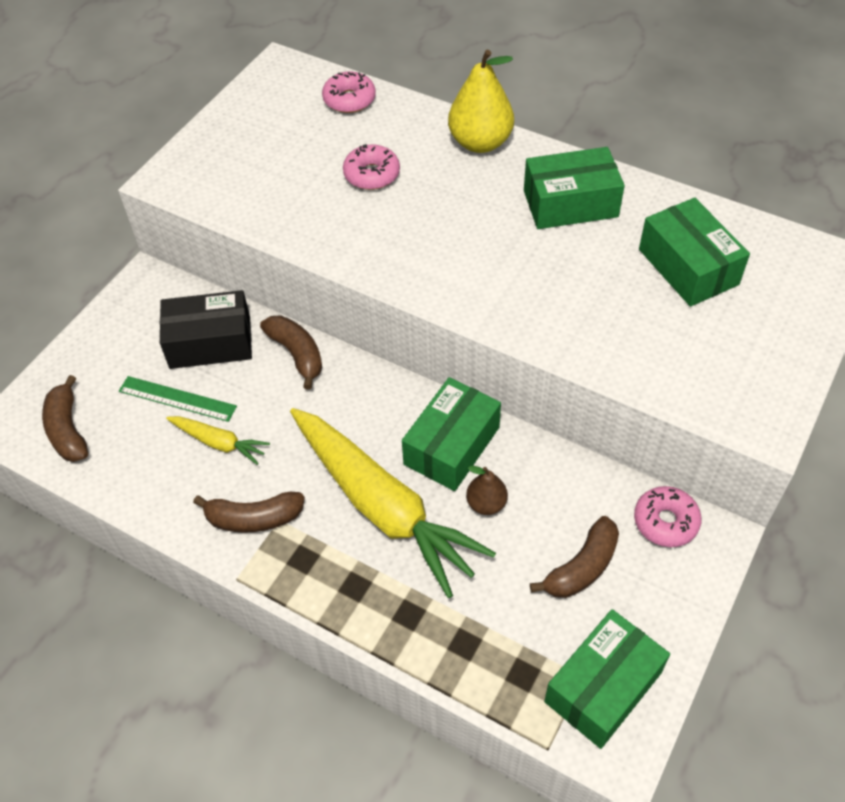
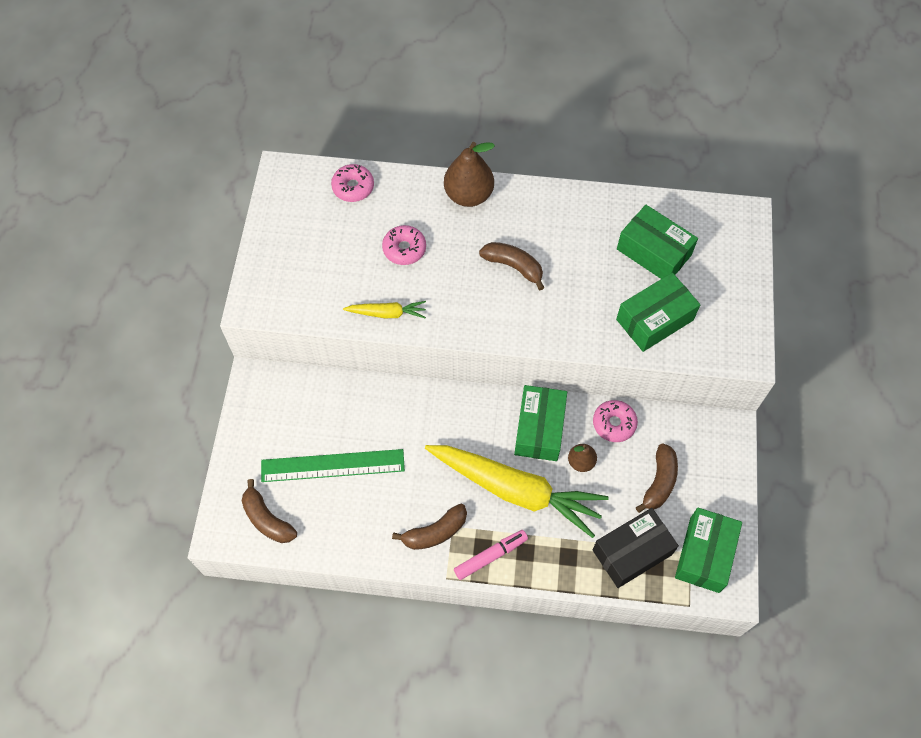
camera: 25 degrees left, 10 degrees up
green ruler [119,376,237,422] -> green ruler [261,449,405,482], size x1.55
black box [160,290,252,369] -> black box moved to [593,508,679,588]
yellow carrot [166,416,270,465] -> yellow carrot moved to [343,301,426,318]
brown banana [260,315,322,390] -> brown banana moved to [479,242,545,290]
yellow pear [448,50,514,153] -> brown pear [444,142,495,207]
green box [524,147,625,229] -> green box moved to [616,273,700,352]
pink donut [634,486,702,547] -> pink donut moved to [593,400,638,442]
none -> pink marker [454,530,528,580]

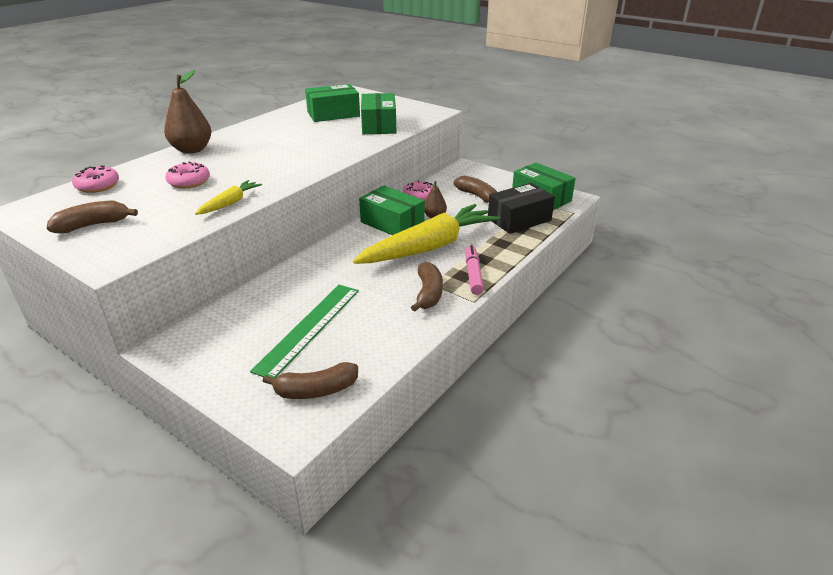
camera: 60 degrees left, 30 degrees down
brown banana [479,242,545,290] -> brown banana moved to [47,200,138,233]
black box [593,508,679,588] -> black box turned 60 degrees clockwise [488,183,555,234]

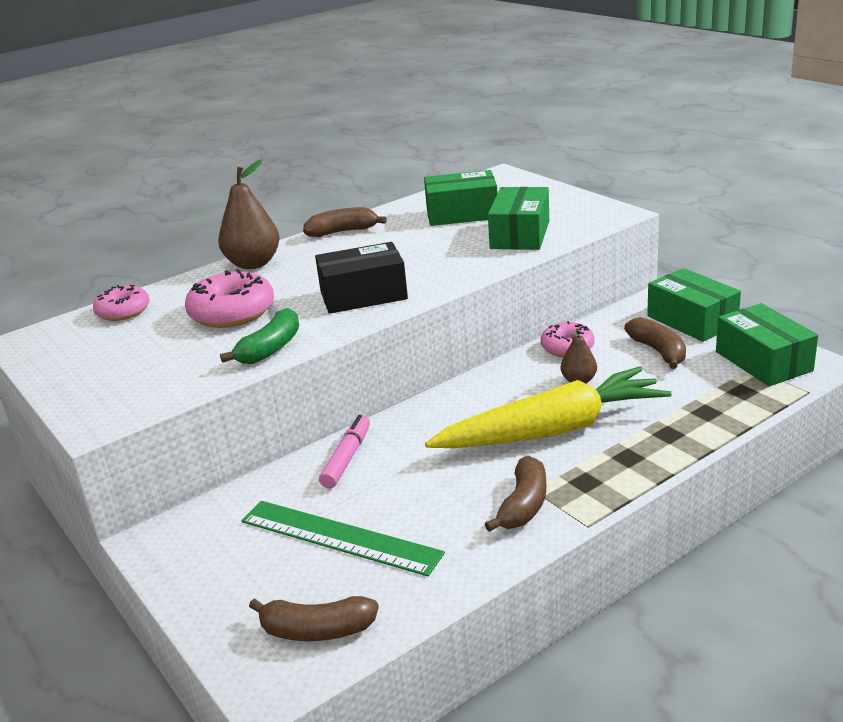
camera: 20 degrees right, 5 degrees down
brown banana [47,200,138,233] -> brown banana moved to [303,207,387,237]
pink donut [165,161,210,189] -> pink donut [185,269,274,328], size x1.55
yellow carrot [195,180,262,215] -> green banana [220,308,299,364]
green ruler [250,285,359,378] -> green ruler turned 75 degrees clockwise [241,501,445,576]
green box [359,186,425,235] -> green box moved to [647,268,741,342]
pink marker [466,245,484,295] -> pink marker moved to [319,415,370,488]
black box [488,183,555,234] -> black box moved to [315,242,408,314]

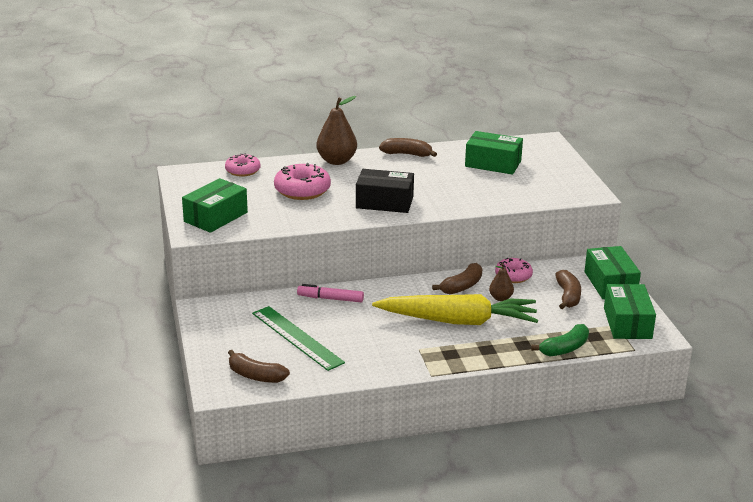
camera: 20 degrees right, 0 degrees up
green banana [220,308,299,364] -> green banana moved to [531,324,589,356]
pink marker [319,415,370,488] -> pink marker turned 120 degrees counterclockwise [297,284,364,303]
brown banana [485,456,546,532] -> brown banana moved to [432,263,482,294]
green box [488,187,549,250] -> green box moved to [182,178,248,233]

